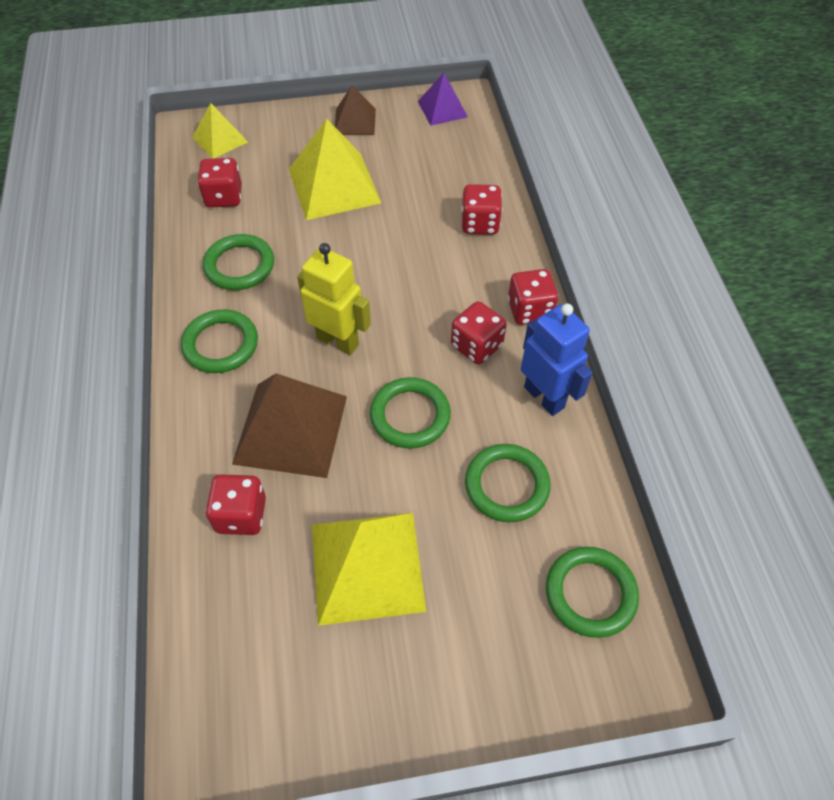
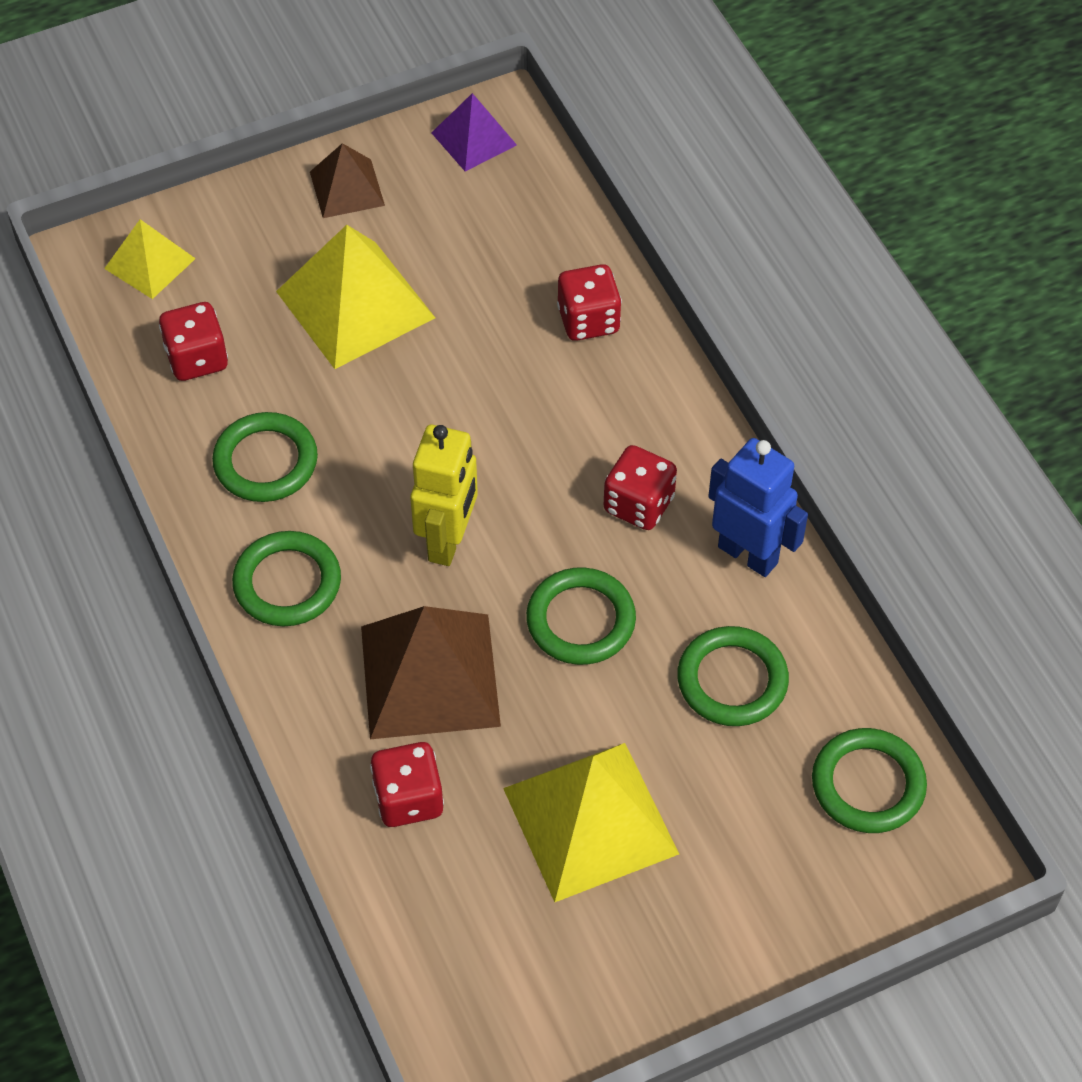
camera: 15 degrees left, 0 degrees up
yellow robot [297,243,371,355] -> yellow robot turned 90 degrees clockwise [410,425,478,566]
red dice [508,269,558,325] -> none

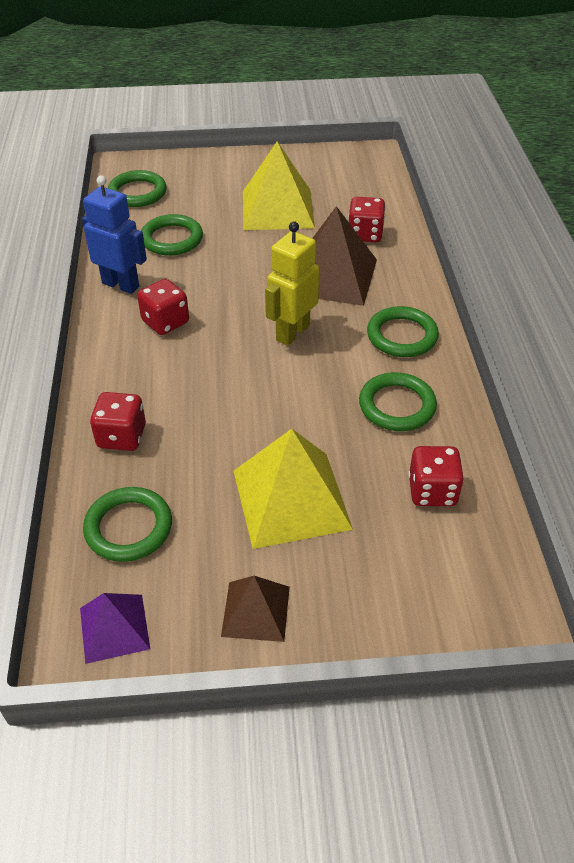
camera: 160 degrees left, 10 degrees down
yellow pyramid [104,219,196,299] -> none
green ring [526,567,636,665] -> green ring moved to [83,487,172,562]
blue robot [708,438,808,577] -> blue robot turned 150 degrees clockwise [82,175,147,294]

